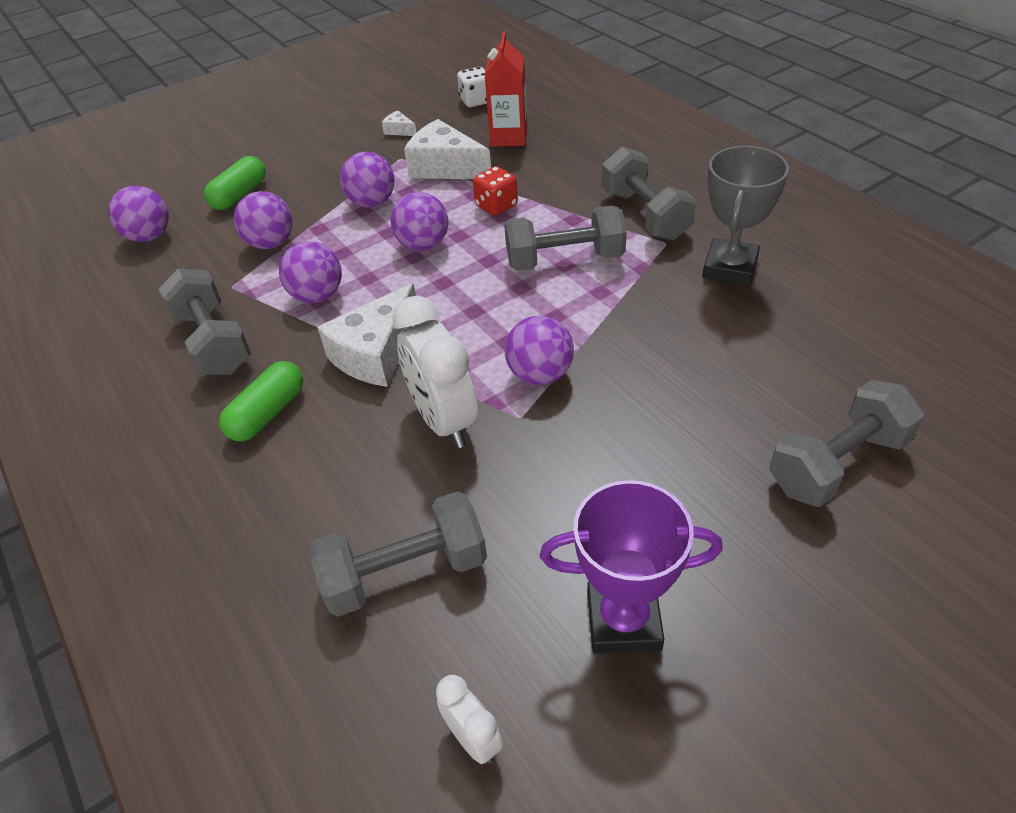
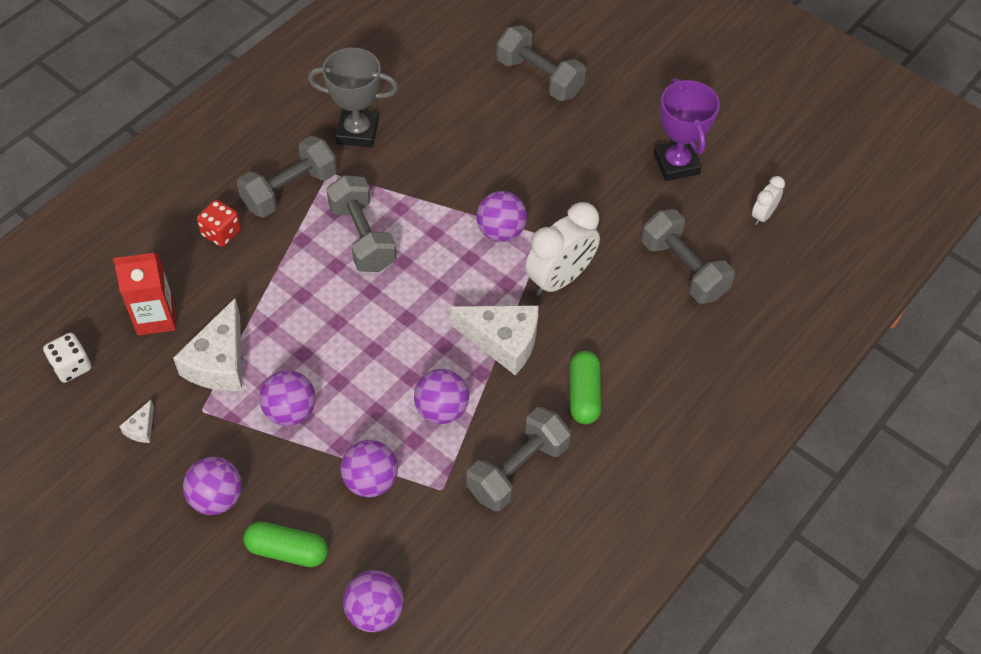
camera: 110 degrees left, 10 degrees up
green capsule [219,361,303,441] -> green capsule turned 75 degrees clockwise [570,351,601,424]
purple ball [390,192,449,251] -> purple ball moved to [183,457,242,515]
red dice [473,166,518,216] -> red dice moved to [197,200,241,247]

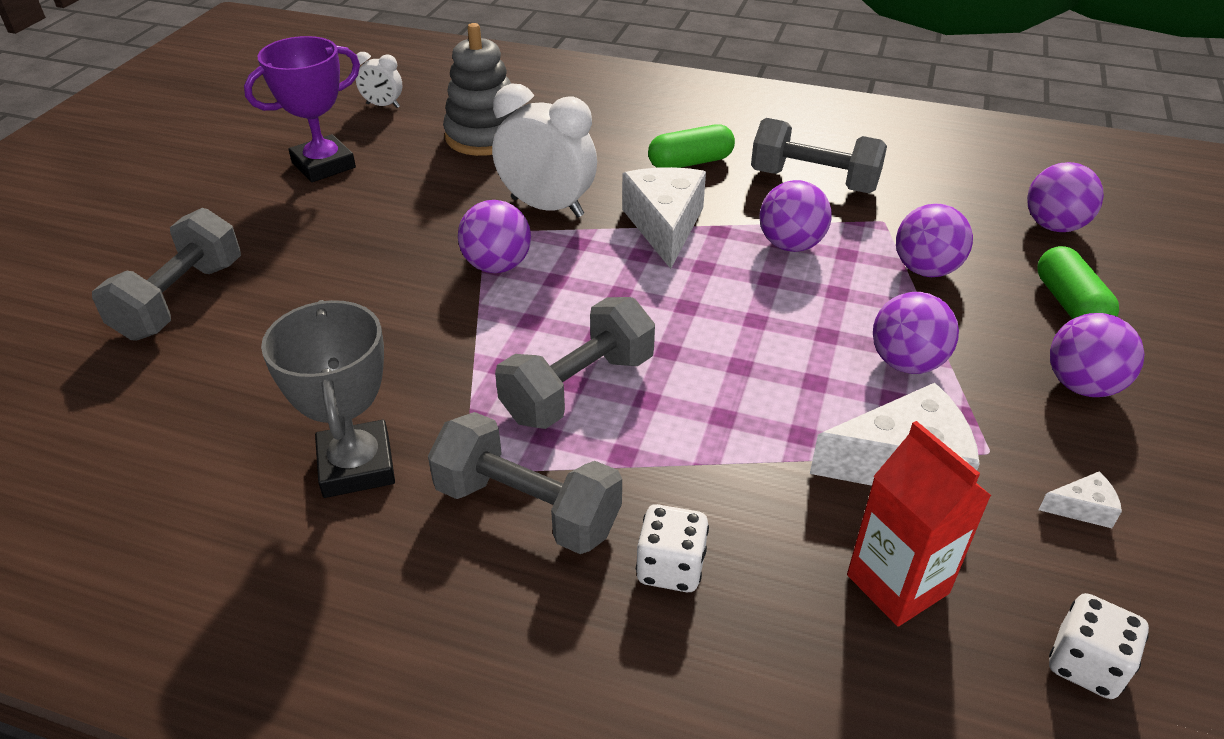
camera: 110 degrees left, 15 degrees down
red dice [197,200,241,247] -> white dice [636,504,709,592]
grey dumbbell [642,209,735,304] -> grey stacking toy [443,23,517,156]

